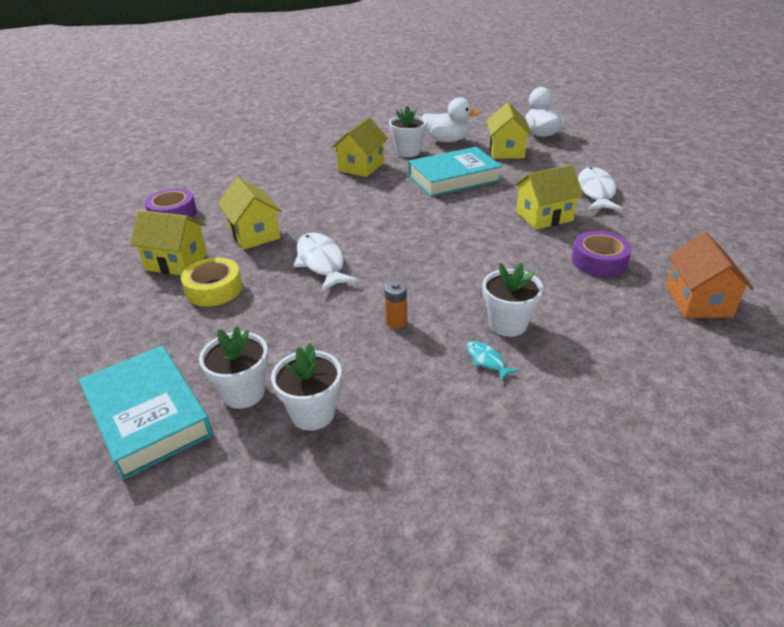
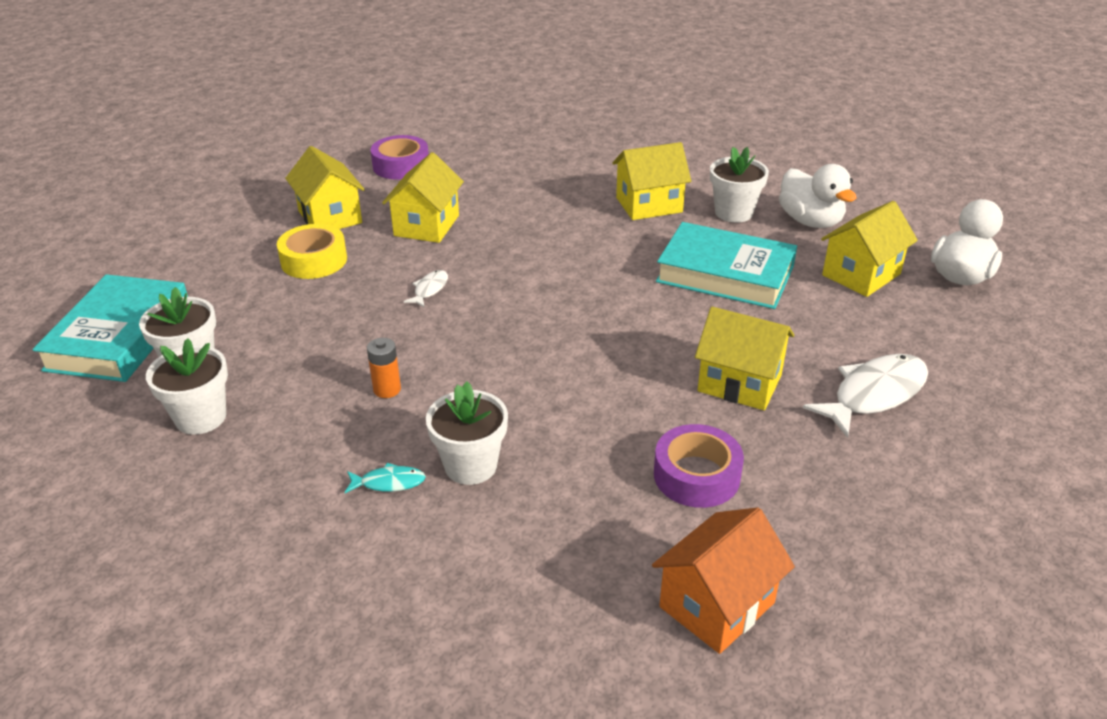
camera: 45 degrees right, 0 degrees up
white fish [293,233,359,292] -> white fish [404,270,448,308], size x0.48
turquoise fish [466,341,518,381] -> turquoise fish turned 75 degrees clockwise [345,463,426,493]

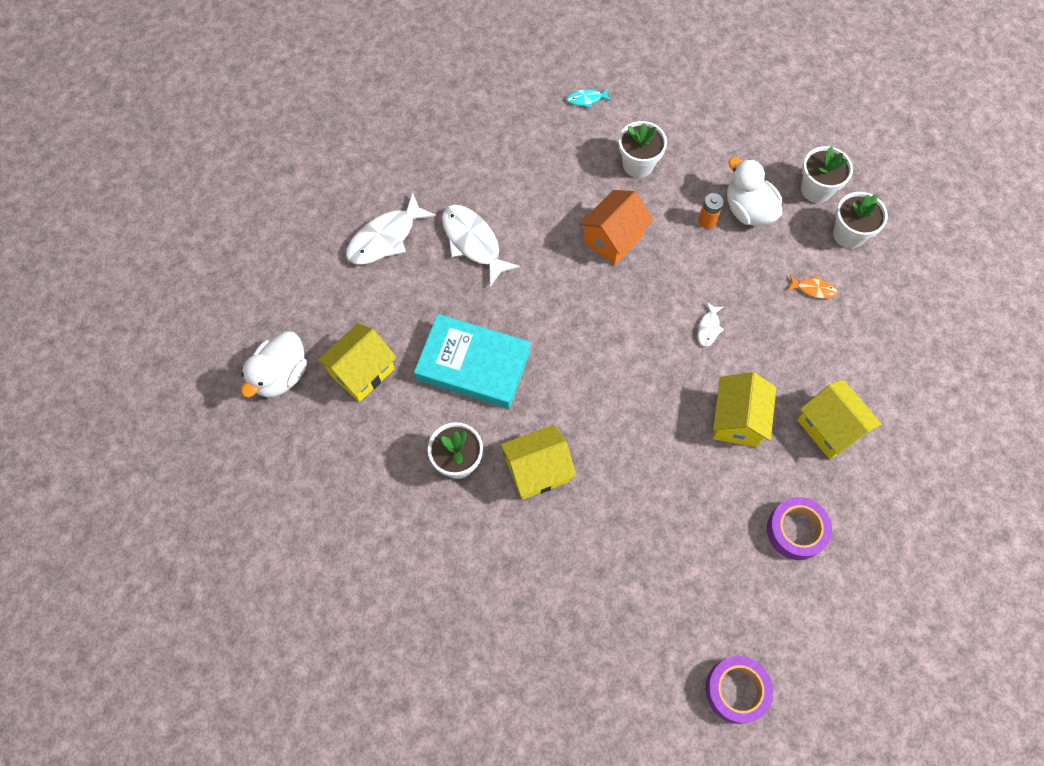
camera: 175 degrees right, 30 degrees up
turquoise book [32,274,188,382] -> none
yellow tape [277,224,347,279] -> none
turquoise fish [345,463,426,493] -> turquoise fish moved to [566,88,611,108]
orange house [652,507,795,654] -> orange house moved to [579,190,653,265]
purple tape [654,424,744,508] -> purple tape moved to [705,656,773,724]
yellow house [695,307,794,410] -> white fish [442,205,520,286]
white duck [779,164,857,228] -> white duck moved to [727,157,782,226]
none -> orange fish [787,275,837,298]

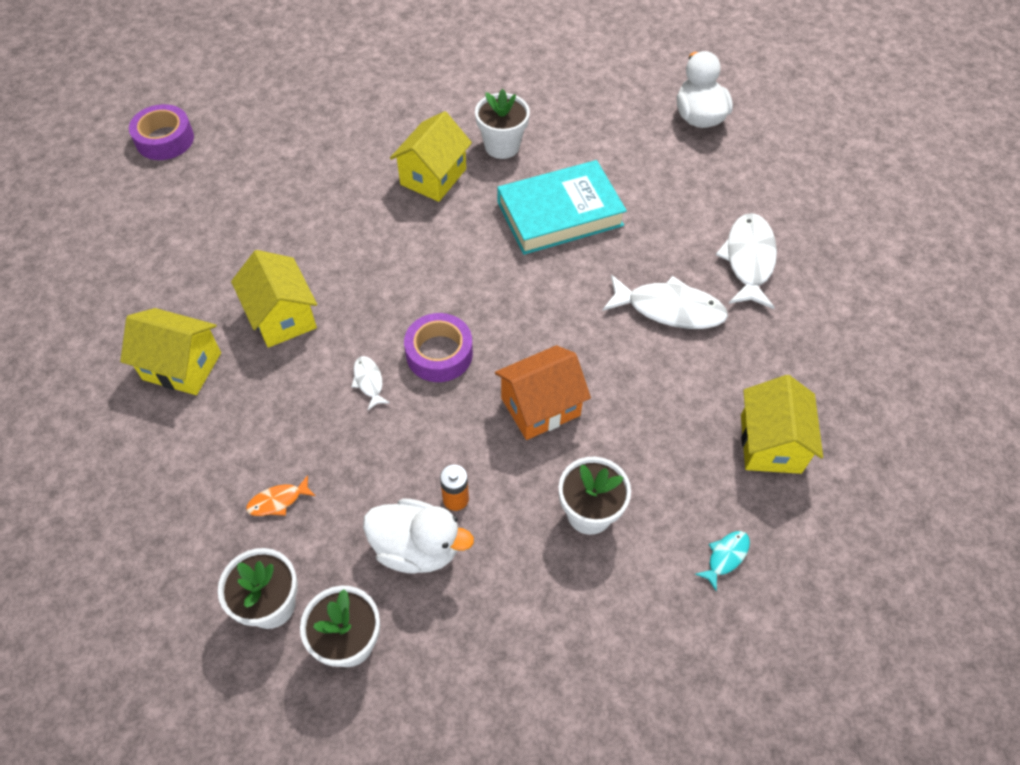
camera: 140 degrees right, 10 degrees down
yellow house [317,323,396,402] -> yellow house moved to [741,375,823,474]
orange house [579,190,653,265] -> orange house turned 60 degrees clockwise [495,345,591,440]
purple tape [767,497,832,560] -> purple tape moved to [404,313,473,382]

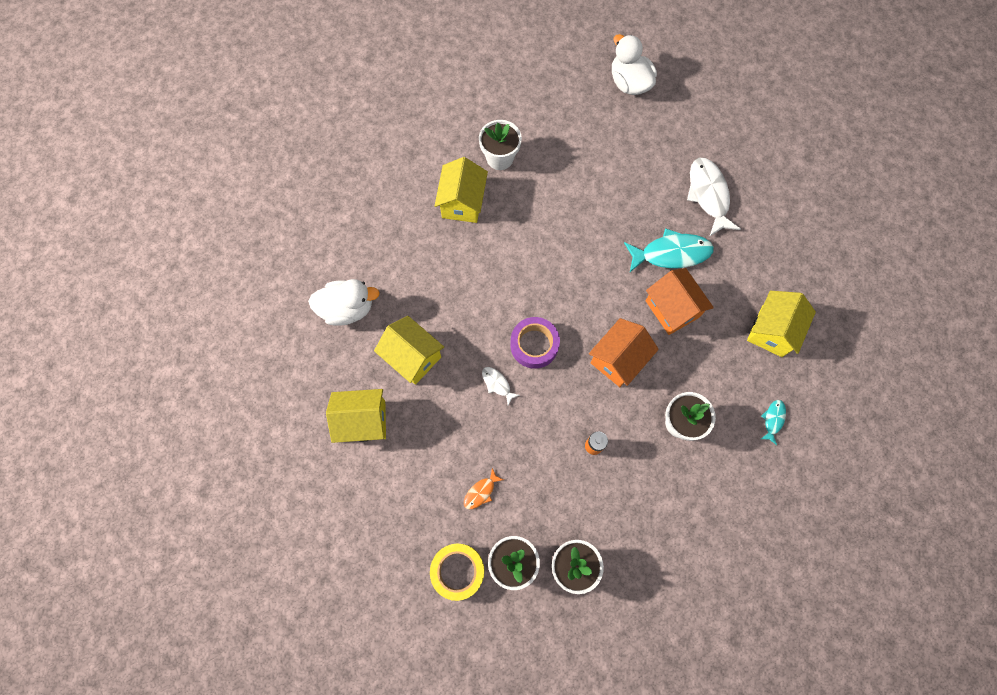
camera: 20 degrees left, 15 degrees up
purple tape [129,104,194,160] -> none
white duck [363,498,474,574] -> white duck moved to [308,279,380,326]
turquoise book [497,160,627,255] -> none
white fish [602,275,728,329] -> turquoise fish [624,228,714,272]
yellow house [741,375,823,474] -> yellow house turned 45 degrees clockwise [747,291,816,357]
none -> yellow tape [430,544,484,601]
none -> orange house [645,268,714,335]

